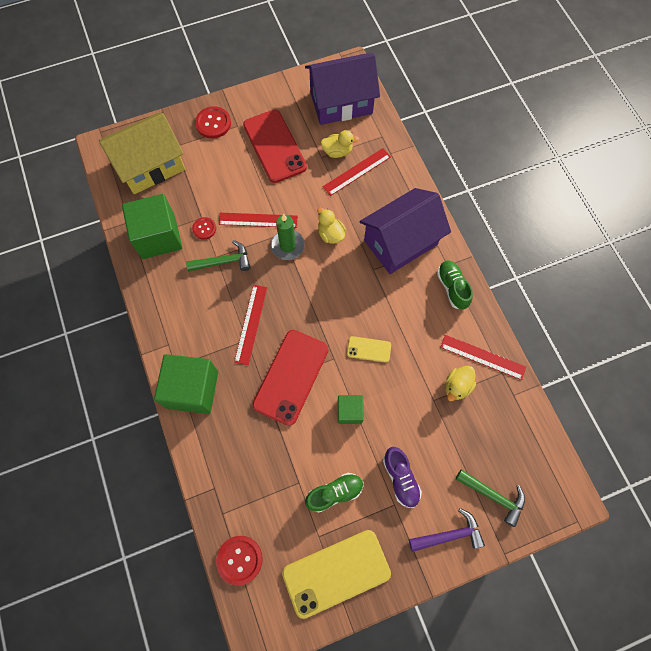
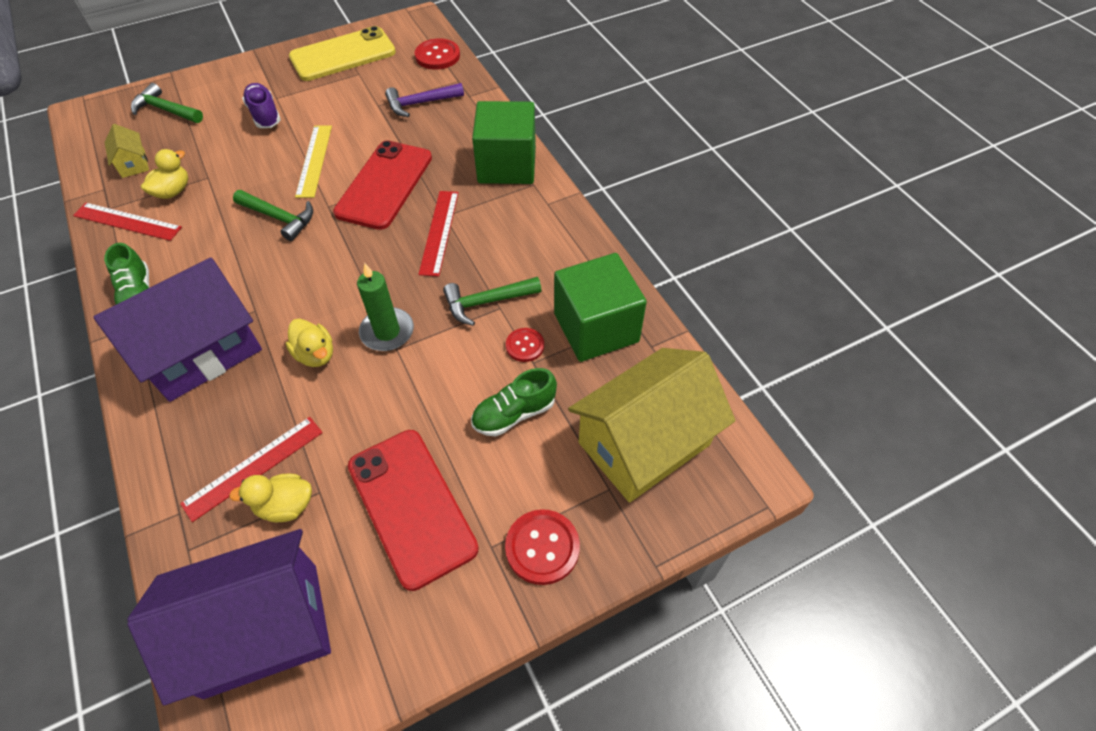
camera: 175 degrees right, 15 degrees down
red ruler [218,213,298,228] -> none
green shoe [305,473,363,513] -> green shoe moved to [471,368,557,436]
green cube [338,395,364,424] -> yellow ruler [295,125,332,198]
yellow phone [347,336,391,363] -> green hammer [233,190,313,241]
purple hammer [409,508,485,552] -> purple hammer moved to [385,83,464,117]
none -> yellow house [105,124,149,178]

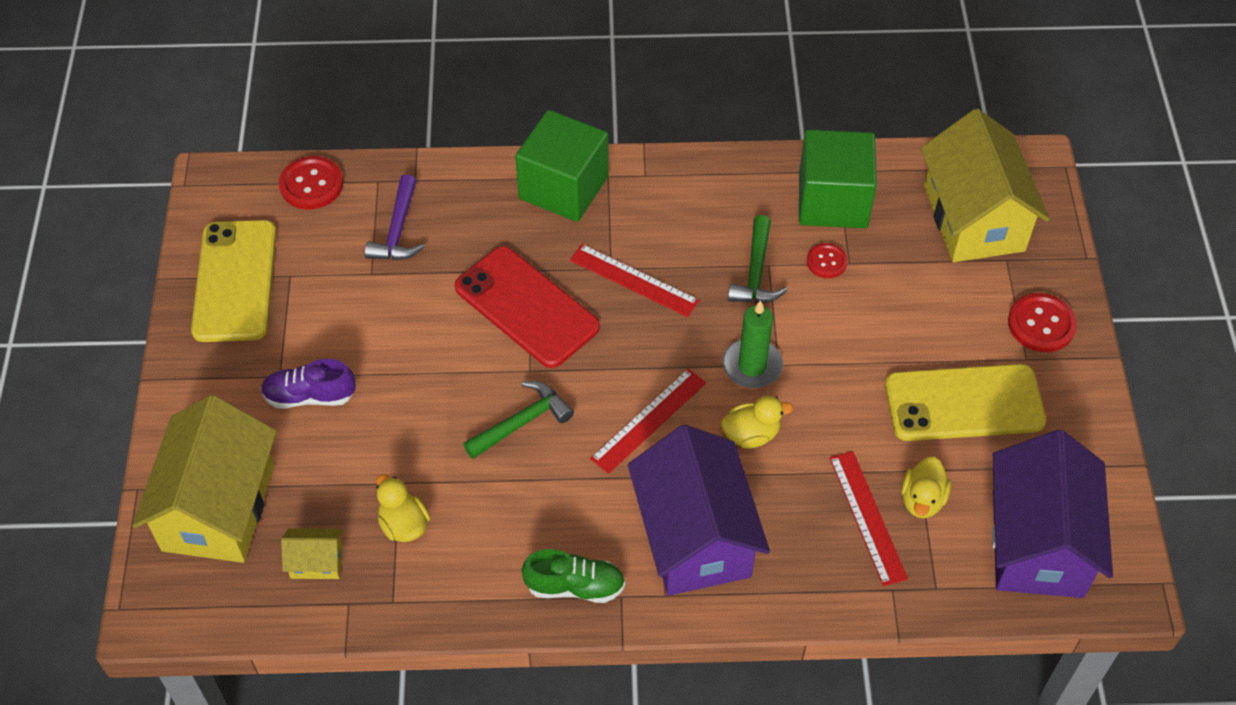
camera: 65 degrees left, 0 degrees up
red ruler [73,203,182,241] -> red ruler moved to [590,369,706,474]
green hammer [131,83,203,123] -> yellow house [132,395,277,563]
yellow ruler [295,125,332,198] -> none
red phone [348,430,479,591] -> yellow phone [885,364,1046,441]
green shoe [471,368,557,436] -> none

